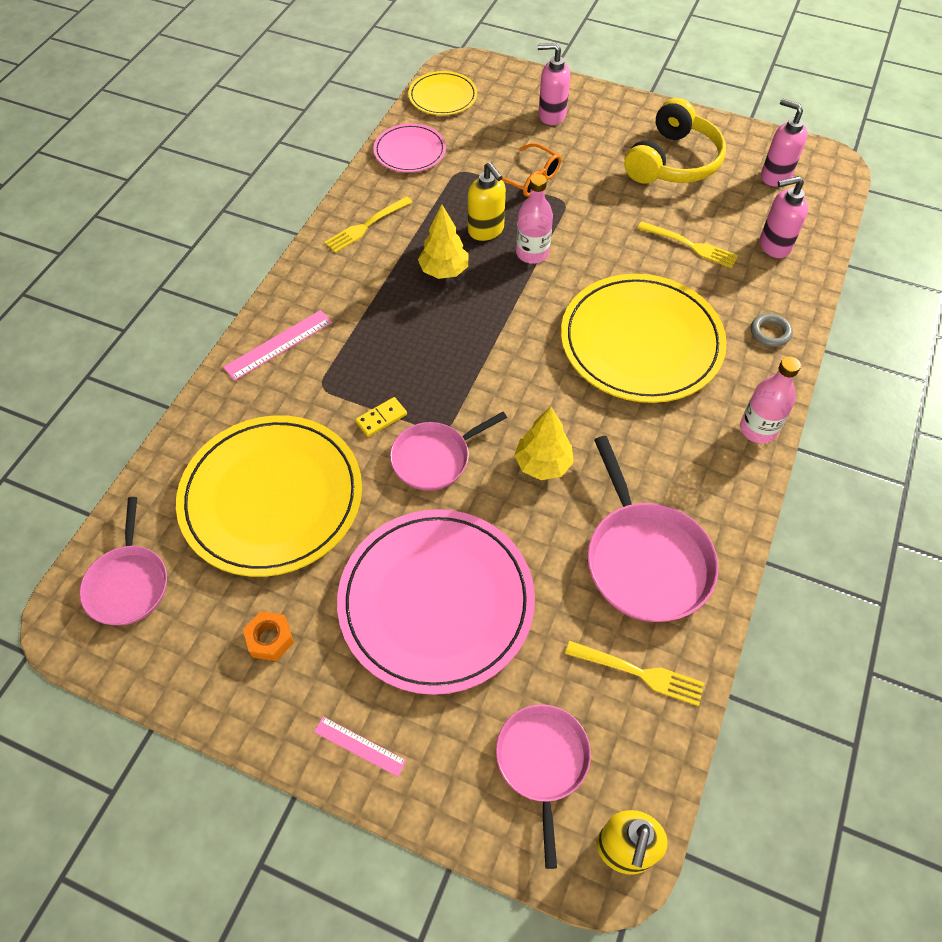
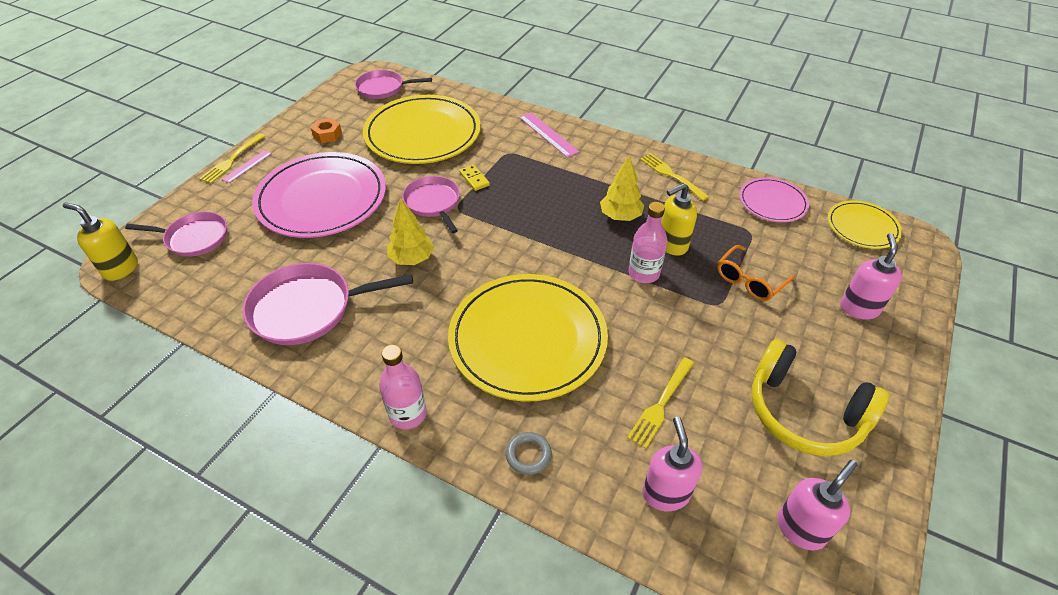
camera: 95 degrees right, 10 degrees down
yellow fork [565,641,704,706] -> yellow fork moved to [199,133,265,184]

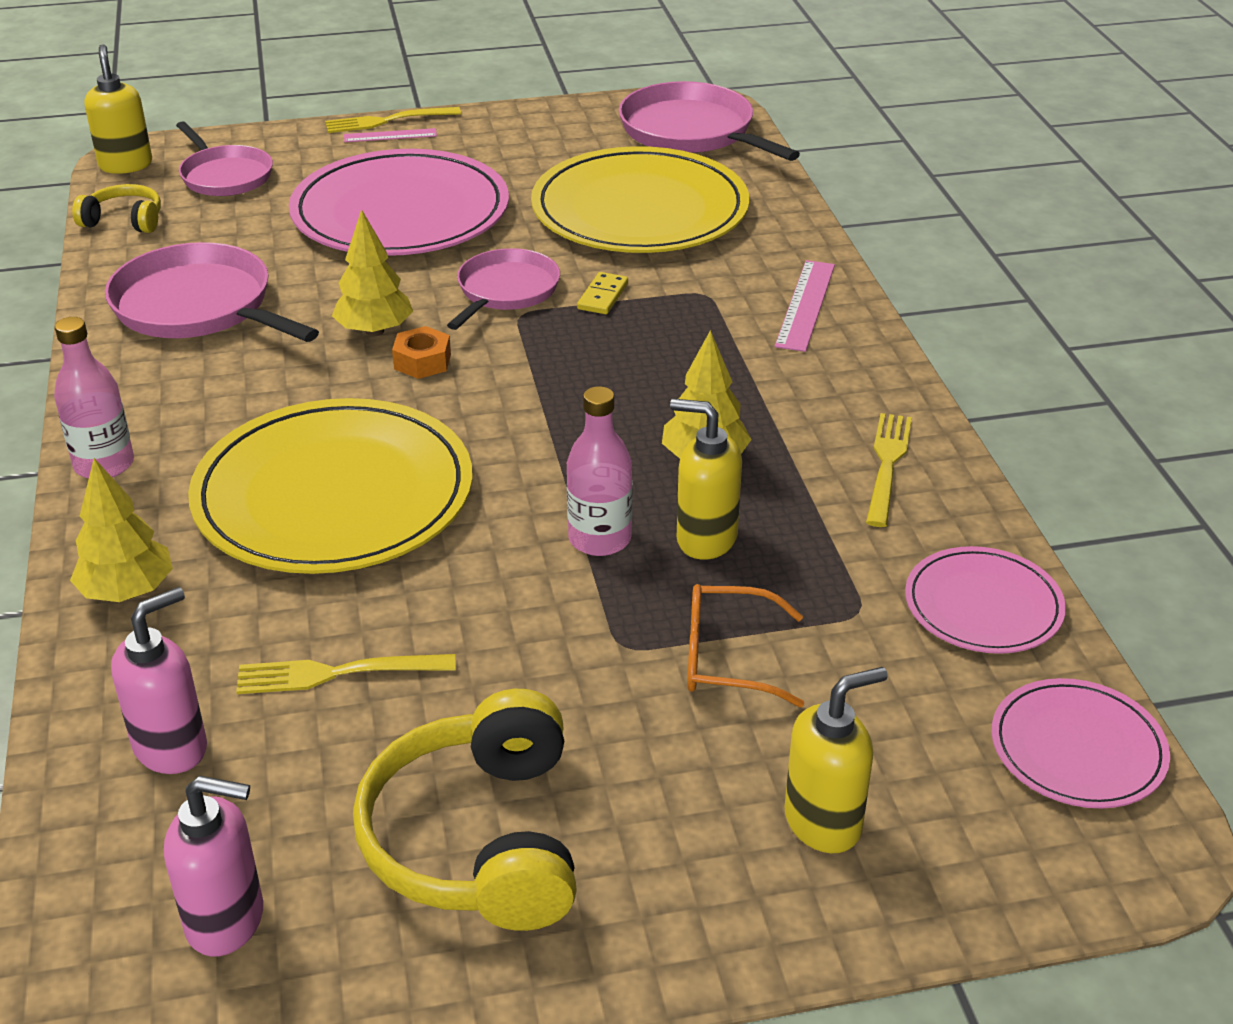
camera: 50 degrees right, 10 degrees down
orange nut [311,118,342,143] -> orange nut moved to [392,326,451,379]
pink pan [355,70,432,99] -> pink pan [619,81,800,161], size x1.53
grey ring [506,432,552,475] -> yellow tree [70,458,173,602]
yellow plate [828,200,902,249] -> pink plate [991,678,1170,808]
pink soap dispenser [840,233,902,320] -> yellow soap dispenser [785,667,888,853]
none -> yellow headphones [72,184,161,233]

